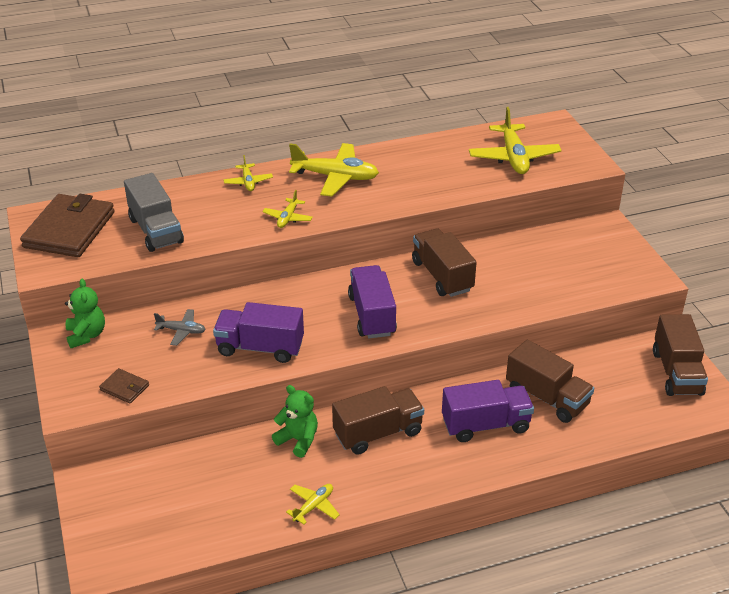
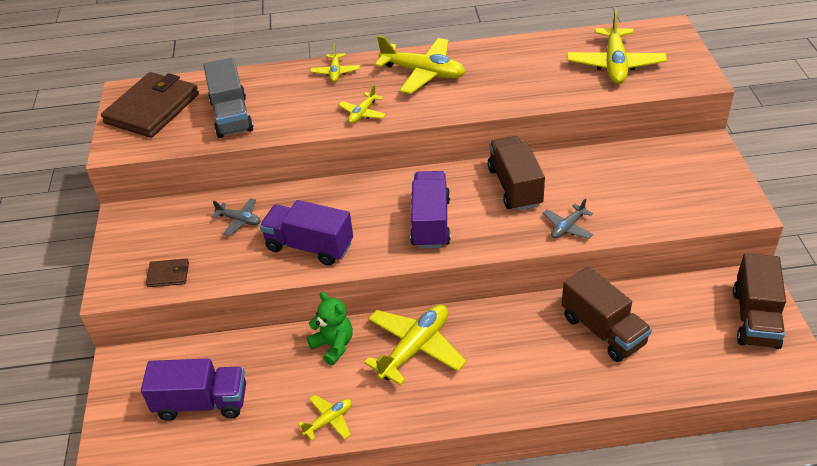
camera: 15 degrees right, 5 degrees up
green teddy bear [65,279,105,348] -> none
brown wallet [99,368,149,404] -> brown wallet turned 45 degrees counterclockwise [146,258,189,287]
brown truck [332,386,424,455] -> yellow plane [364,304,466,386]
purple truck [442,380,534,442] -> purple truck moved to [141,358,246,421]
none -> grey plane [543,198,593,239]

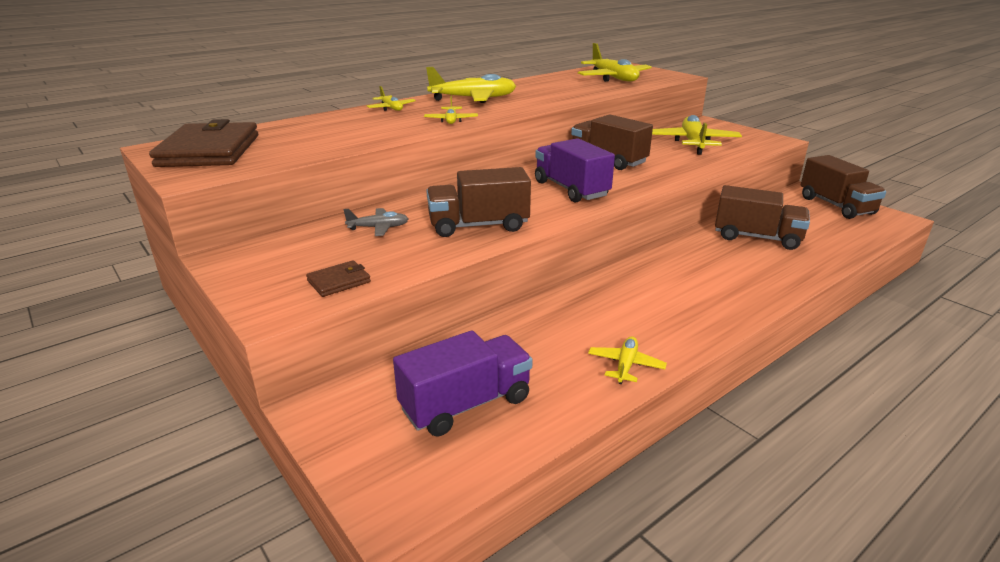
camera: 35 degrees left, 15 degrees down
grey truck [203,58,254,138] -> none
purple truck [260,200,353,266] -> brown truck [426,167,531,237]
green teddy bear [307,292,353,365] -> none
yellow plane [364,304,466,386] -> yellow plane moved to [652,115,742,155]
grey plane [543,198,593,239] -> none

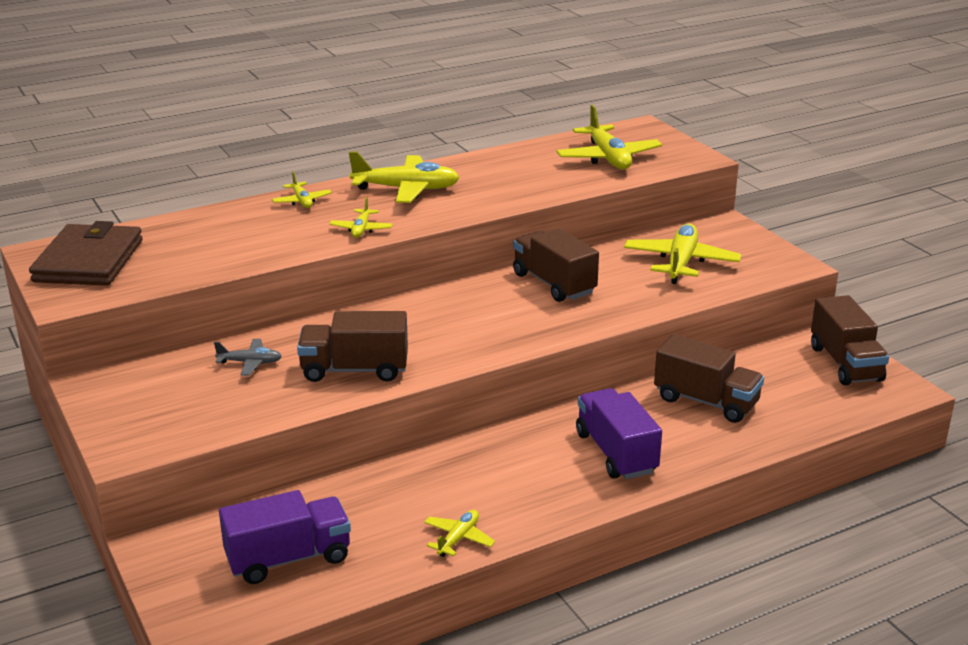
camera: 10 degrees right, 0 degrees up
brown wallet [306,260,371,297] -> none
purple truck [535,138,615,203] -> purple truck moved to [576,388,662,479]

